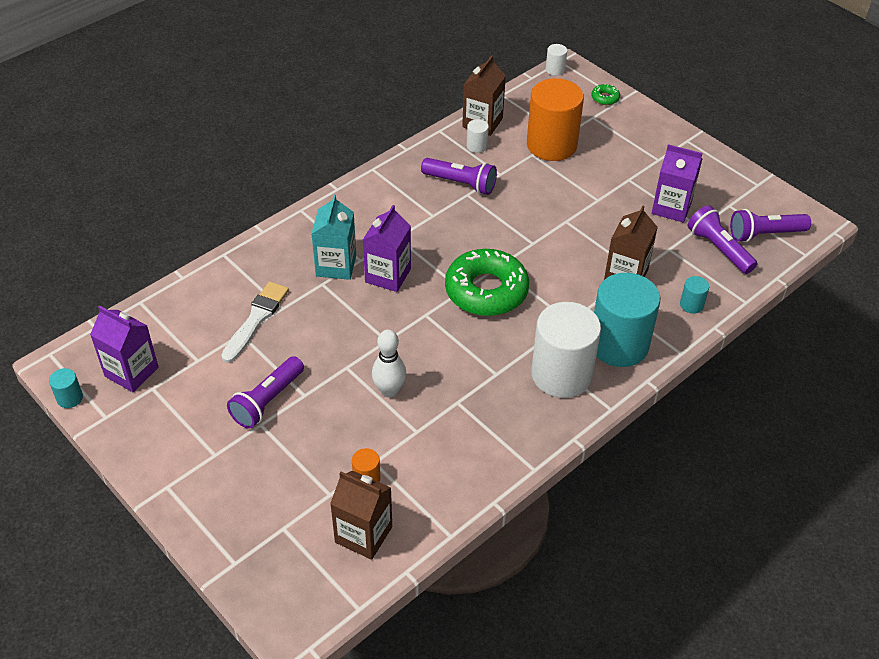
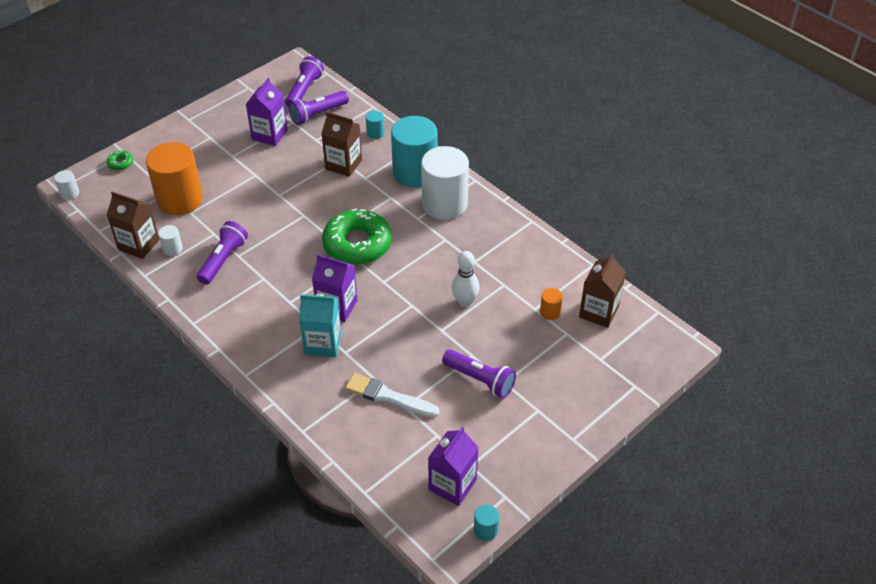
camera: 90 degrees left, 0 degrees up
purple flashlight [730,209,811,242] -> purple flashlight turned 150 degrees counterclockwise [285,56,324,107]

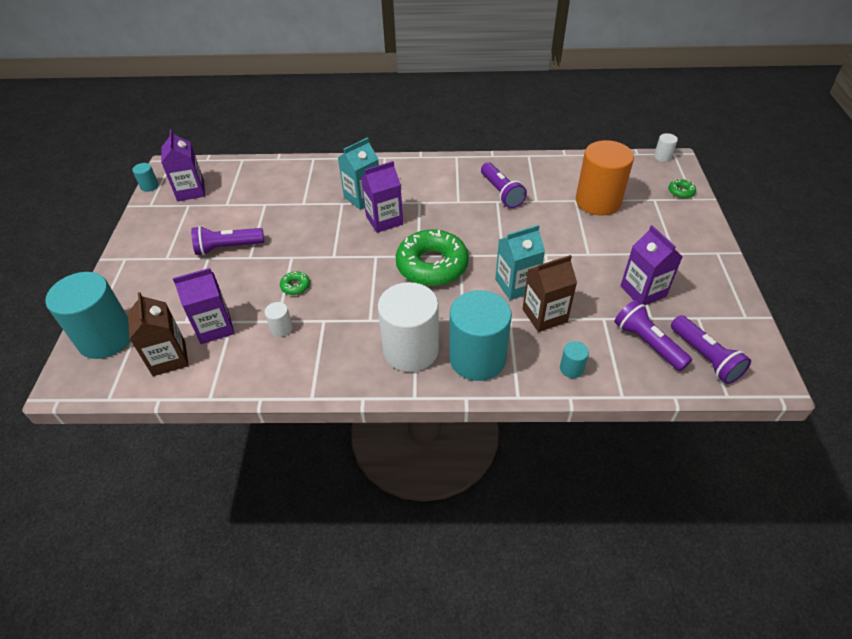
camera: 135 degrees right, 0 degrees up
brown carton [107,192,159,259] -> none
white cylinder [158,225,183,256] -> white cylinder moved to [265,302,293,337]
purple flashlight [289,91,349,125] -> purple flashlight turned 45 degrees counterclockwise [615,300,692,371]
white brush [345,373,440,418] -> none
white bowling pin [452,251,480,307] -> green donut [280,271,310,295]
orange cylinder [540,288,563,320] -> purple carton [173,268,235,344]
none -> turquoise cylinder [45,272,131,359]
none -> turquoise carton [495,225,545,300]

